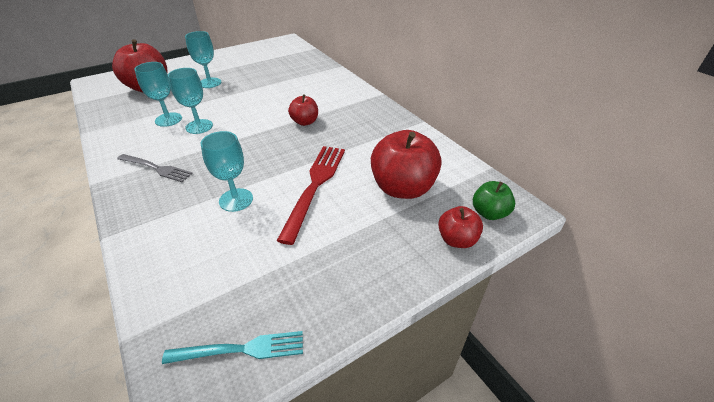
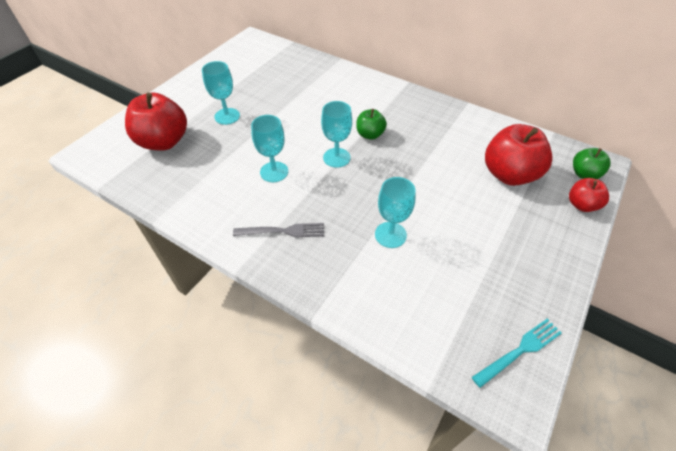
camera: 25 degrees left, 10 degrees up
turquoise goblet [134,62,182,127] -> turquoise goblet moved to [321,101,352,168]
red fork [277,146,345,245] -> none
red apple [288,94,318,126] -> green apple [356,109,387,140]

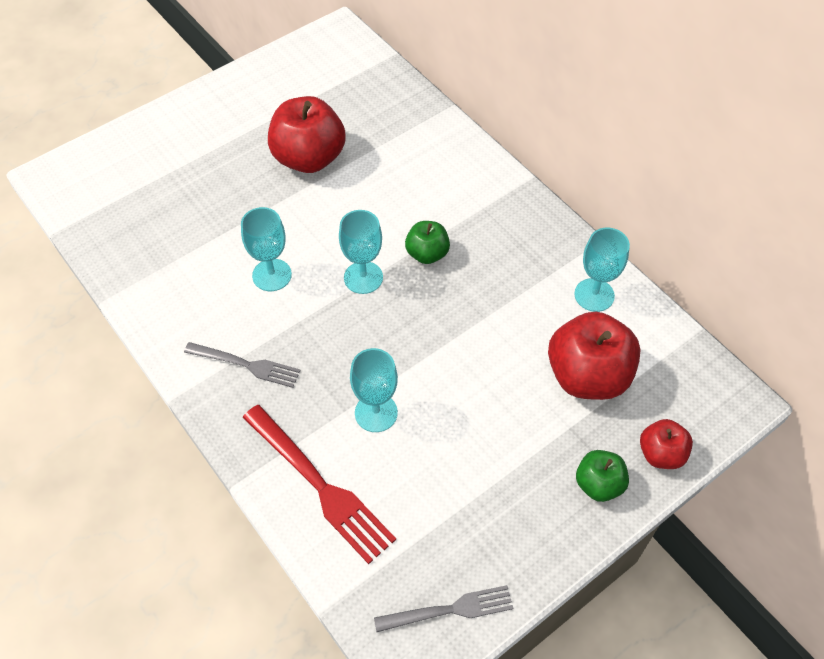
camera: 20 degrees right, 5 degrees up
red apple [125,92,187,150] -> red apple moved to [268,96,346,173]
turquoise goblet [202,61,240,125] -> turquoise goblet moved to [575,227,630,312]
turquoise fork [472,319,562,388] -> grey fork [374,585,513,632]
green apple [573,148,611,179] -> green apple moved to [576,450,629,502]
none -> red fork [242,405,396,564]

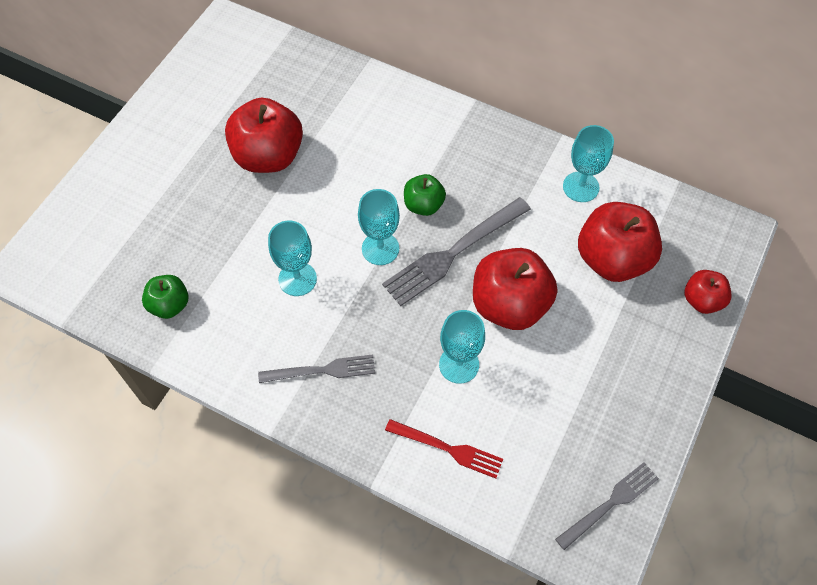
camera: 25 degrees left, 5 degrees up
red fork [242,405,396,564] -> red fork [385,419,503,479], size x0.63
green apple [576,450,629,502] -> green apple moved to [142,275,189,319]
none -> grey fork [382,197,531,306]
none -> red apple [473,248,557,330]

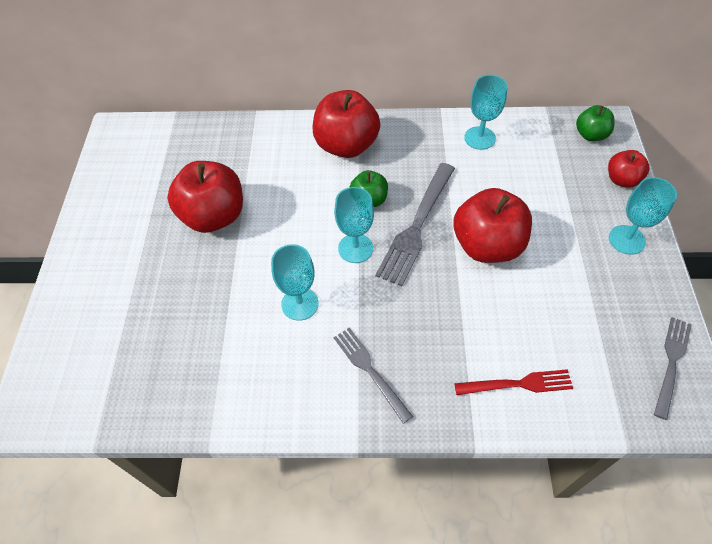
camera: 25 degrees left, 5 degrees down
green apple [142,275,189,319] -> green apple moved to [576,105,615,141]
grey fork [258,354,375,383] -> grey fork turned 90 degrees counterclockwise [334,328,413,424]
turquoise goblet [439,310,485,384] -> turquoise goblet moved to [609,177,677,255]
red apple [578,202,662,282] -> red apple moved to [313,90,380,158]

